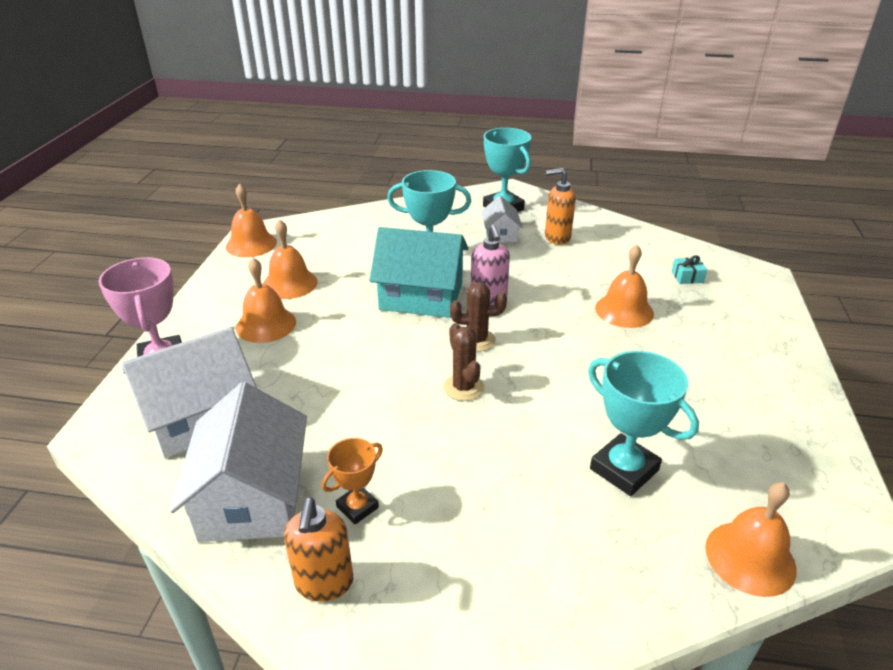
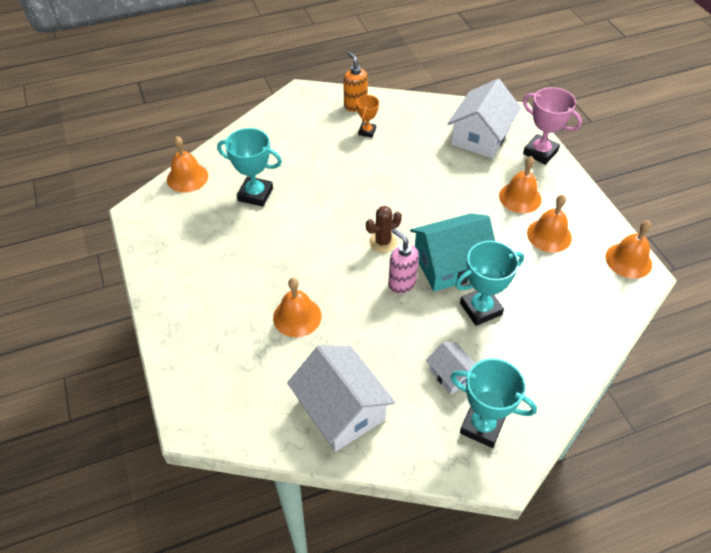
camera: 150 degrees right, 15 degrees up
white house [169,382,307,542] -> white house moved to [287,345,396,452]
brown cactus [443,323,484,401] -> none
orange soap dispenser [545,168,576,245] -> none
turquoise gift [672,255,707,284] -> none

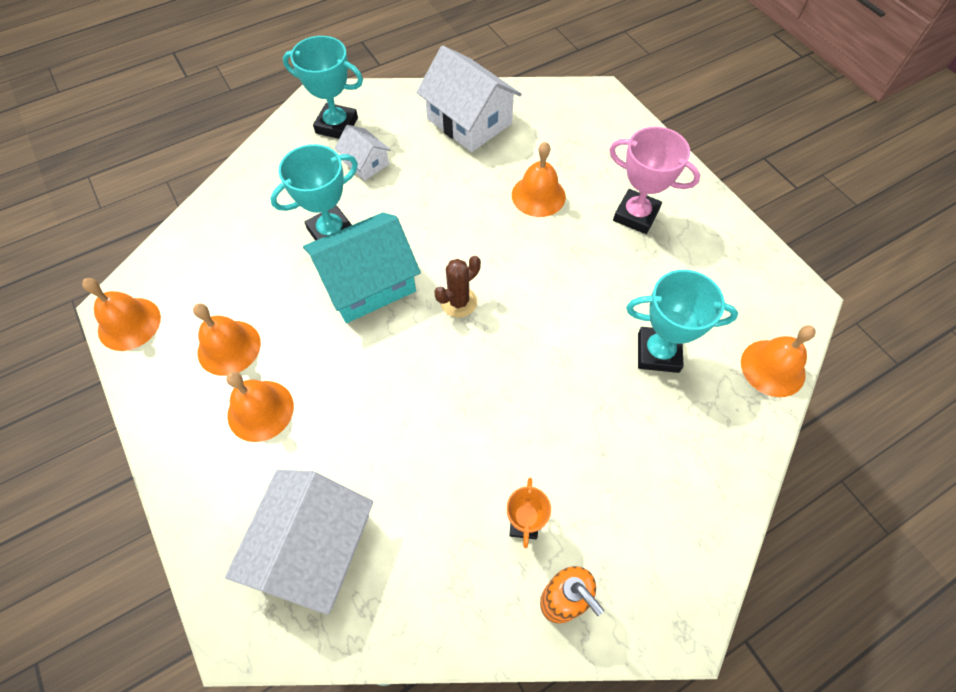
camera: 170 degrees right, 10 degrees up
pink soap dispenser [388,228,419,294] -> none
pink trophy [523,87,582,165] -> pink trophy moved to [609,126,700,234]

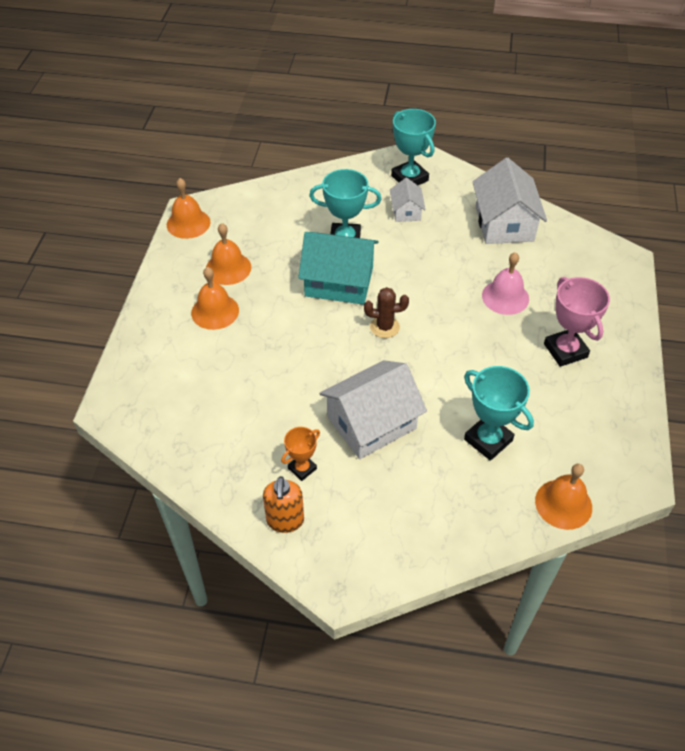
camera: 40 degrees right, 10 degrees down
white house [225,470,373,615] -> white house moved to [319,360,427,459]
orange bell [512,142,566,217] -> pink bell [482,252,529,315]

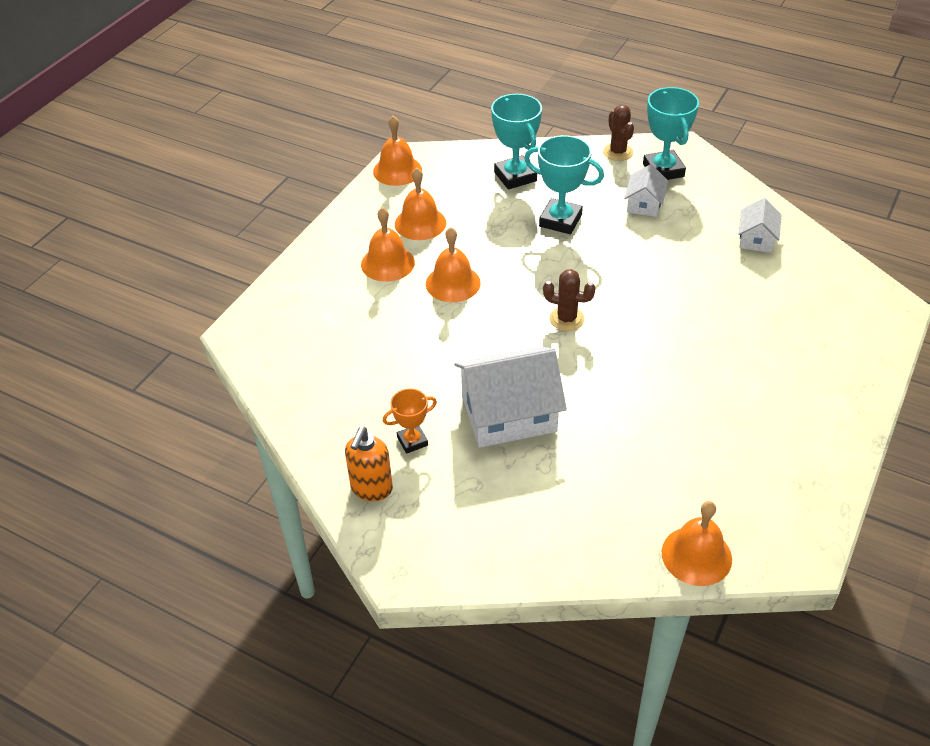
camera: 20 degrees right, 5 degrees down
turquoise house [298,232,379,305] -> none
turquoise trophy [464,366,534,461] -> turquoise trophy moved to [491,94,542,190]
white house [473,158,547,244] -> white house [738,198,781,253], size x0.53
pink bell [482,252,529,315] -> none
pink trophy [544,277,610,367] -> none
none -> orange bell [426,227,481,302]
none -> brown cactus [603,105,634,161]

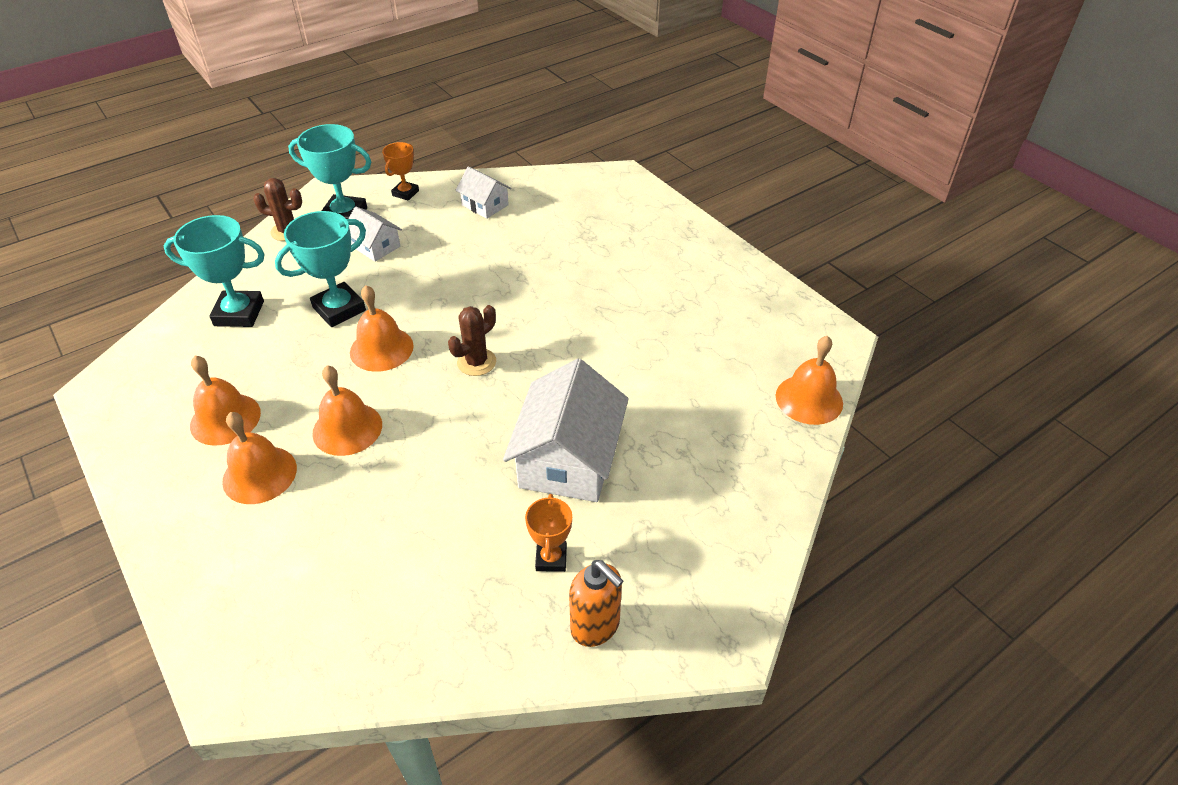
camera: 65 degrees left, 0 degrees up
orange bell [373,116,422,186] -> orange bell moved to [350,285,414,372]
none -> orange trophy [382,142,419,201]

